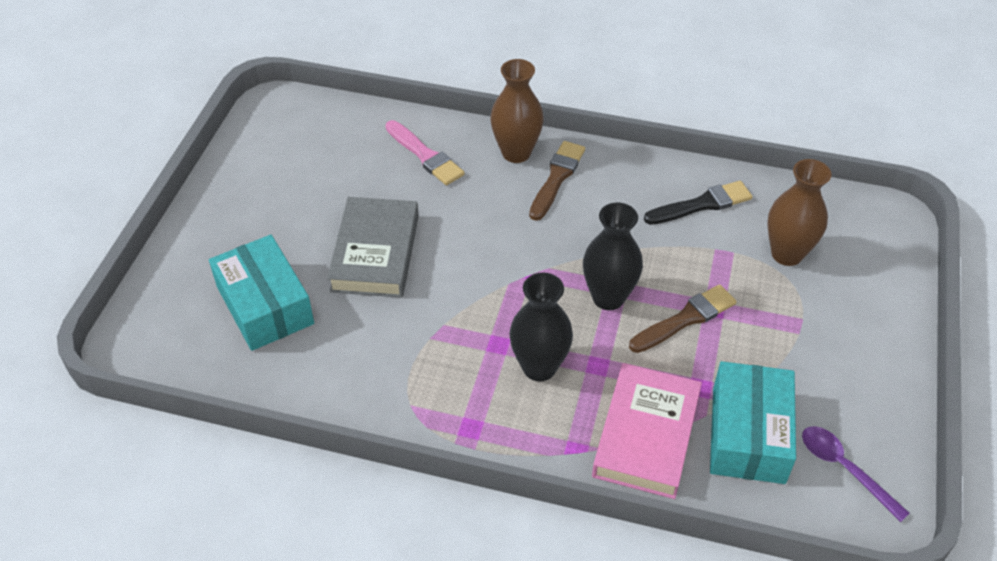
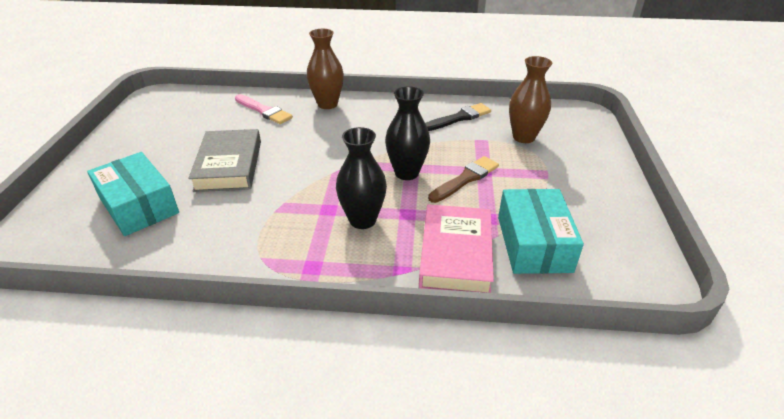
camera: 10 degrees left, 10 degrees down
brown brush [529,141,585,221] -> none
purple spoon [802,426,910,522] -> none

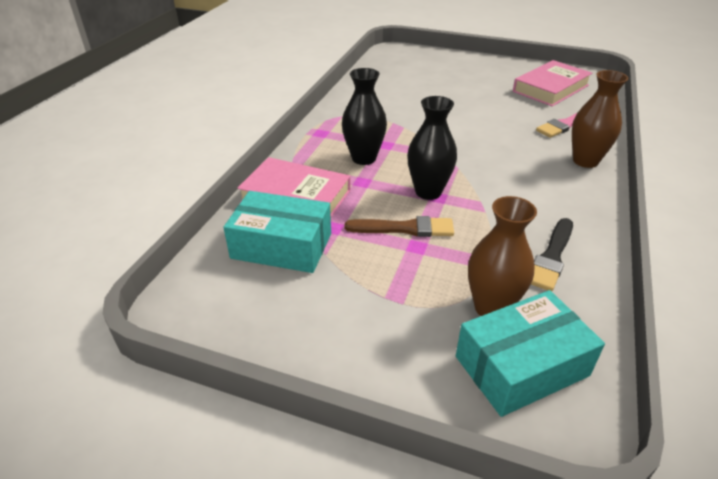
camera: 105 degrees right, 0 degrees up
turquoise box [87,152,179,236] -> turquoise box moved to [456,290,605,417]
grey book [188,129,261,192] -> none
black brush [425,103,491,131] -> black brush turned 45 degrees clockwise [531,218,573,291]
brown brush [428,156,499,203] -> brown brush turned 60 degrees counterclockwise [345,216,454,237]
none -> pink book [513,60,592,106]

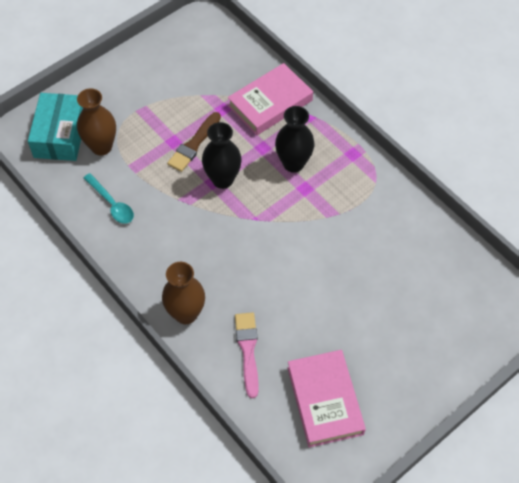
camera: 120 degrees right, 20 degrees up
turquoise box [223,191,331,273] -> none
black brush [531,218,573,291] -> turquoise spoon [84,173,134,224]

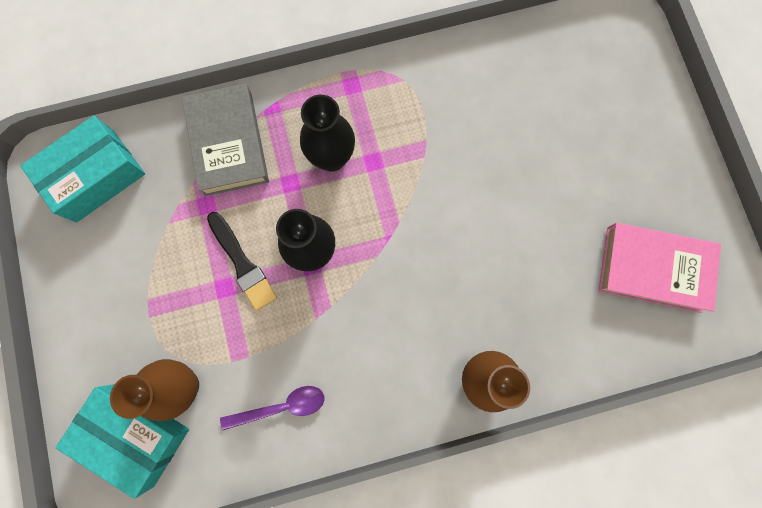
camera: 65 degrees left, 20 degrees up
turquoise spoon [84,173,134,224] -> purple spoon [220,386,325,430]
brown brush [167,112,221,172] -> black brush [207,212,277,311]
pink book [228,63,313,136] -> grey book [182,83,269,197]
pink brush [235,312,259,398] -> none
none -> turquoise box [20,116,145,223]

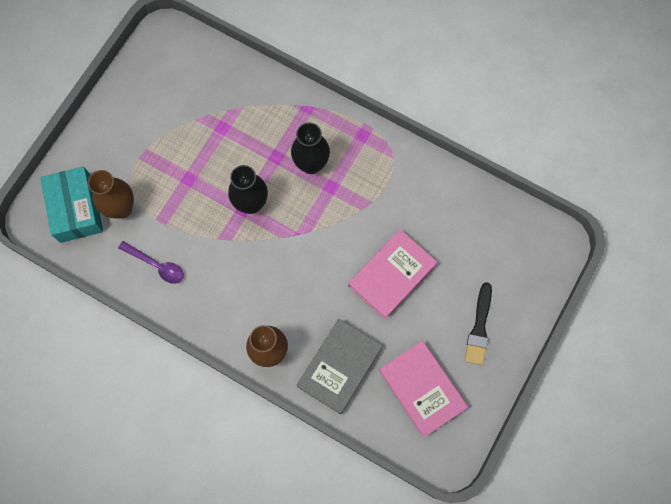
camera: 45 degrees right, 5 degrees down
turquoise box [20,116,145,223] -> none
grey book [182,83,269,197] -> grey book moved to [296,319,382,414]
black brush [207,212,277,311] -> black brush moved to [465,282,492,365]
none -> pink book [348,229,437,320]

